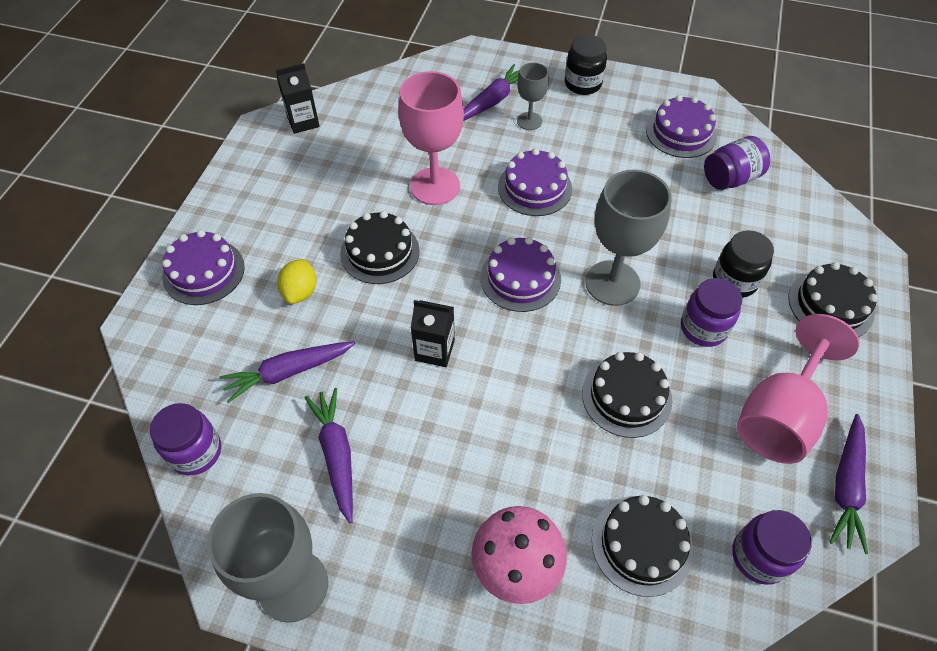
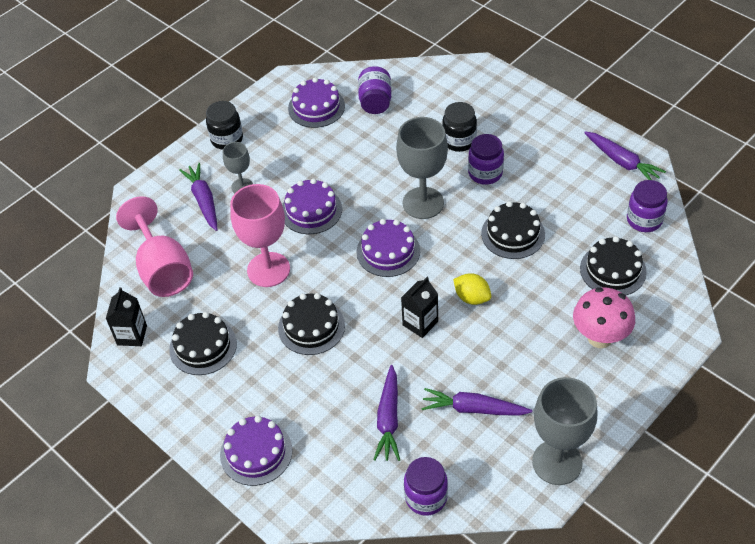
camera: 60 degrees left, 5 degrees down
yellow lemon [277,259,317,304] -> yellow lemon moved to [453,273,491,305]
pink goblet [737,314,859,464] -> pink goblet moved to [116,196,193,297]
black cake [788,262,878,337] -> black cake moved to [169,312,237,375]

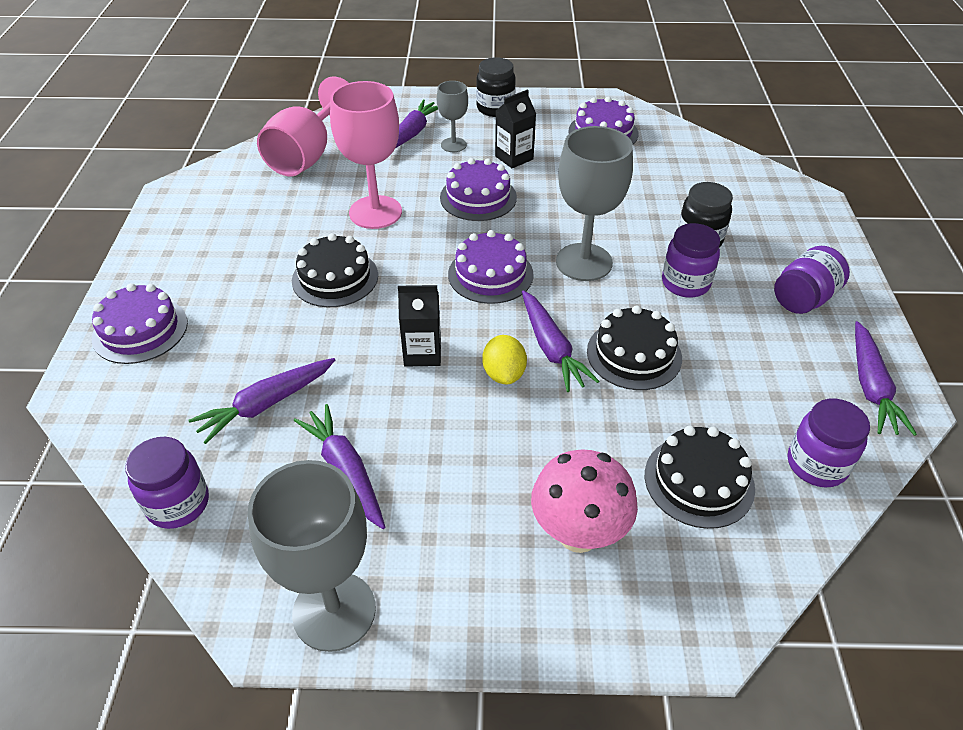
camera: 45 degrees right, 5 degrees down
black carton [106,287,147,346] -> black carton moved to [495,89,536,168]
black cake [169,312,237,375] -> none
purple jar [358,66,391,114] -> purple jar moved to [774,246,850,314]
none -> purple carrot [522,290,599,392]

